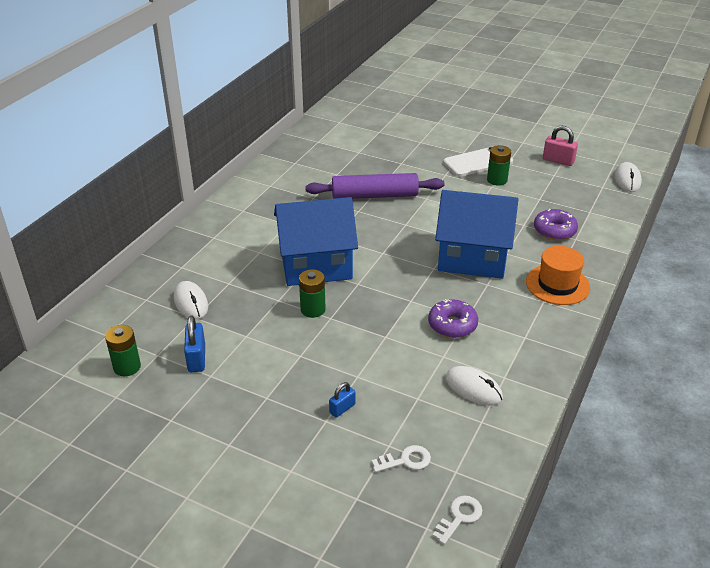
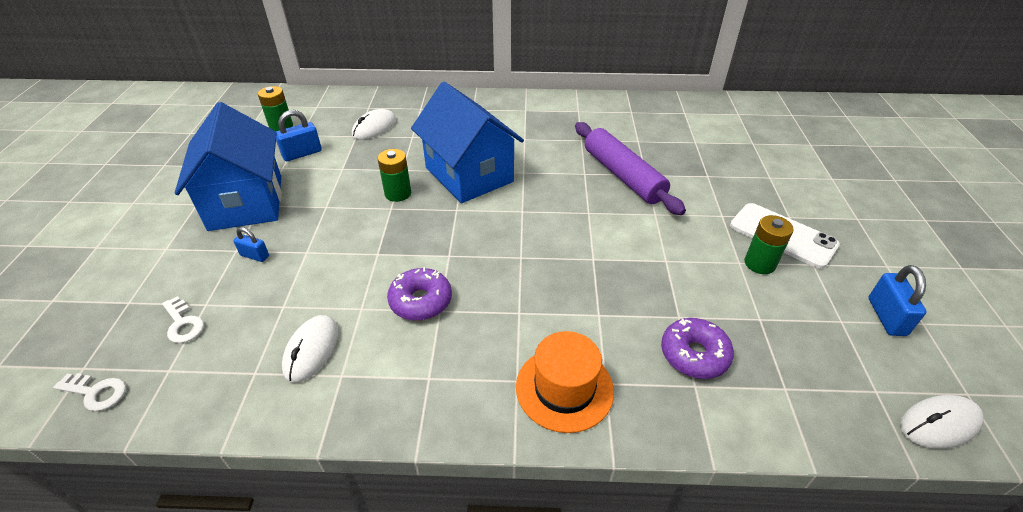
camera: 65 degrees right, 5 degrees up
blue house [435,190,518,279] -> blue house moved to [175,102,282,231]
pink padlock [543,126,578,166] -> blue padlock [868,265,927,336]

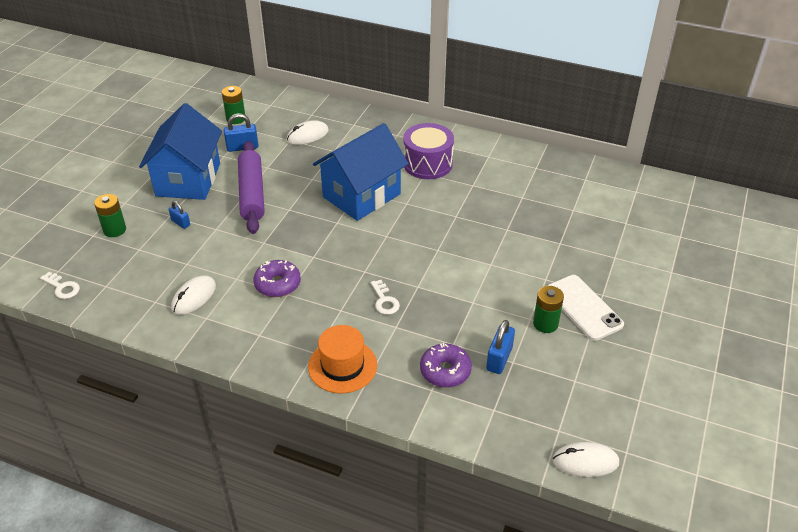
camera: 20 degrees right, 0 degrees up
white key [162,296,204,343] -> white key moved to [371,280,400,315]
green battery [378,149,411,202] -> green battery moved to [94,194,126,237]
blue house [411,82,524,203] -> blue house turned 60 degrees clockwise [313,123,409,221]
purple rolling pin [575,122,686,215] -> purple rolling pin moved to [238,141,265,234]
blue padlock [868,265,927,336] -> blue padlock moved to [486,320,515,374]
none -> purple drum [403,123,454,179]

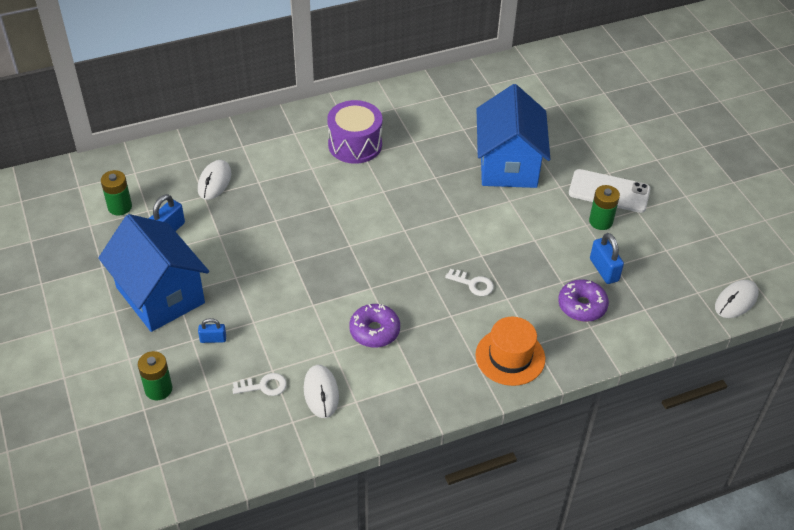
camera: 45 degrees left, 5 degrees up
white key [40,272,80,299] -> white key moved to [232,373,287,396]
purple rolling pin [238,141,265,234] -> none
blue house [313,123,409,221] -> blue house moved to [477,84,550,188]

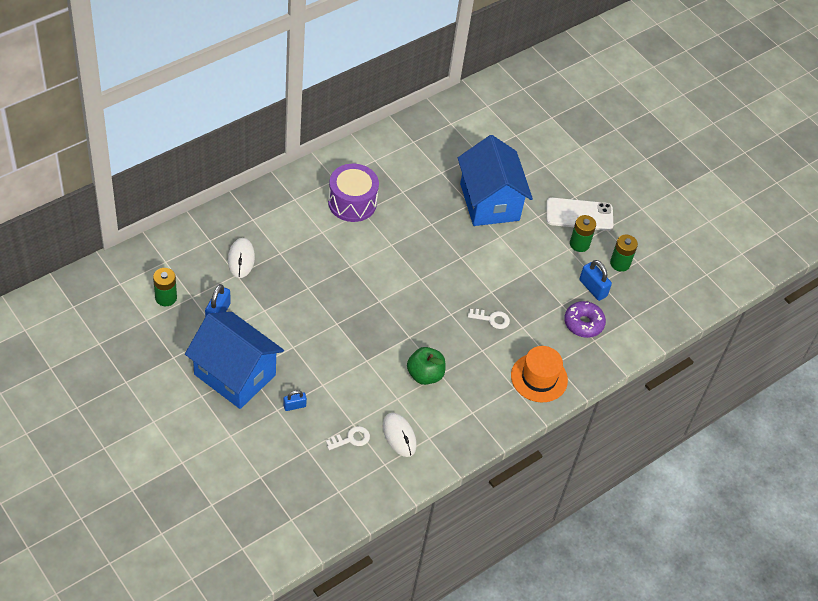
camera: 20 degrees left, 5 degrees up
green battery [138,351,172,400] -> green battery moved to [610,235,638,272]
purple donut [349,304,400,347] -> green apple [407,347,445,385]
white mouse [715,280,759,318] -> none

